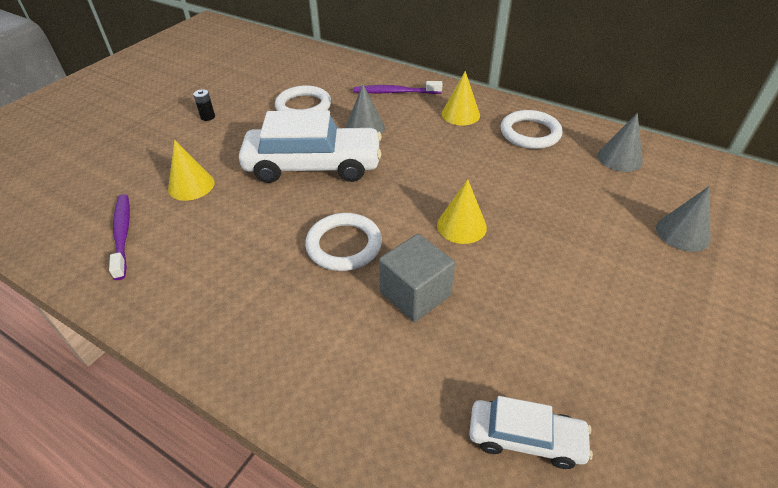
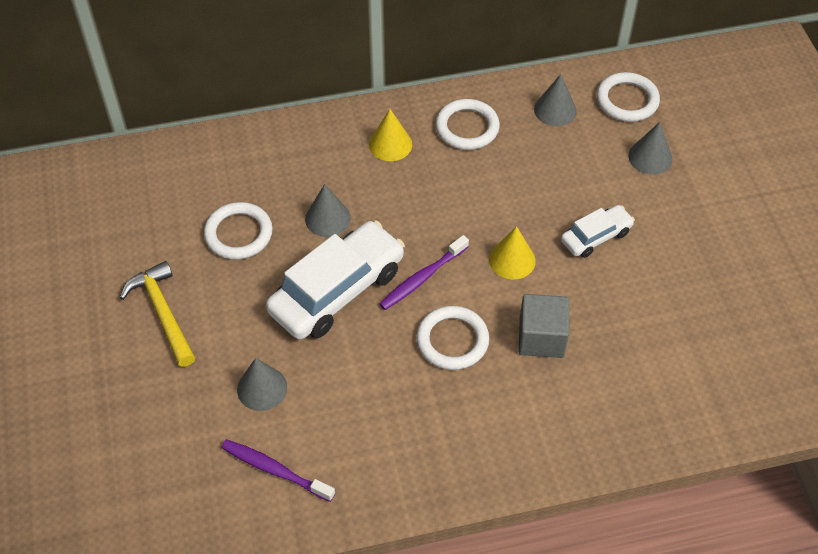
camera: 45 degrees left, 10 degrees up
yellow cone [168,140,214,201] -> grey cone [237,358,287,411]
black battery [193,89,215,121] -> yellow hammer [120,261,195,367]
purple toothbrush [353,81,443,94] -> purple toothbrush moved to [379,235,469,310]
white car [469,396,593,469] -> white car moved to [561,205,635,258]
none -> white ring [597,72,660,122]

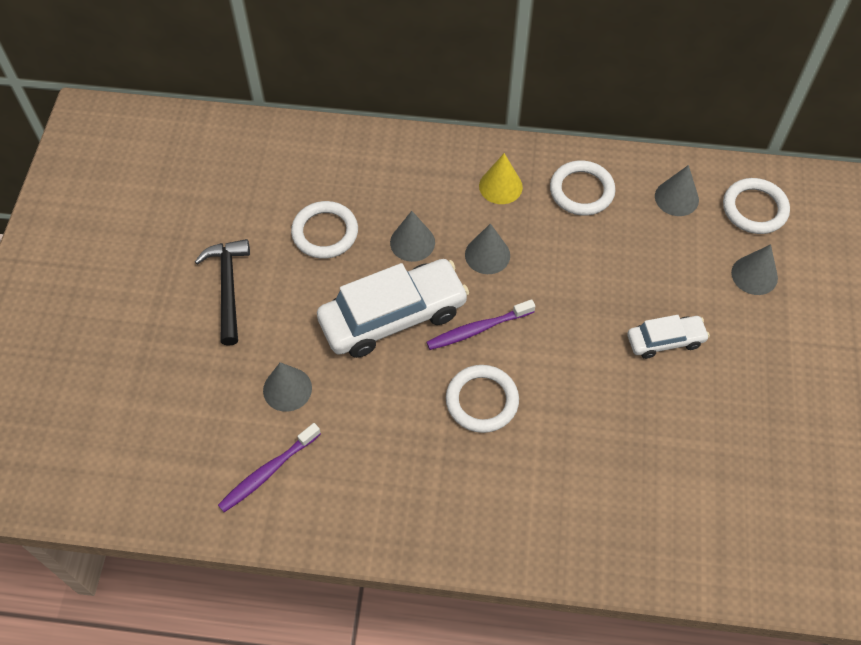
camera: 20 degrees right, 5 degrees up
yellow hammer [120,261,195,367] -> black hammer [195,239,250,346]
purple toothbrush [221,439,335,502] -> purple toothbrush turned 90 degrees counterclockwise [218,423,321,512]
yellow cone [489,226,536,280] -> none
grey cube [519,294,569,358] -> none
none -> grey cone [465,223,510,274]

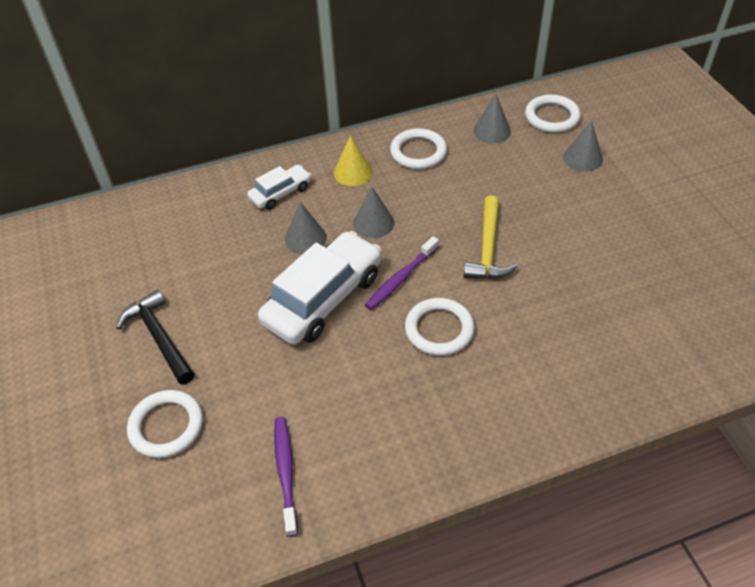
camera: 25 degrees left, 10 degrees down
purple toothbrush [218,423,321,512] -> purple toothbrush turned 150 degrees clockwise [274,417,298,537]
grey cone [263,362,312,412] -> none
white ring [291,201,358,259] -> white ring moved to [127,390,203,458]
white car [627,315,710,359] -> white car moved to [247,165,311,210]
none -> yellow hammer [464,195,517,279]

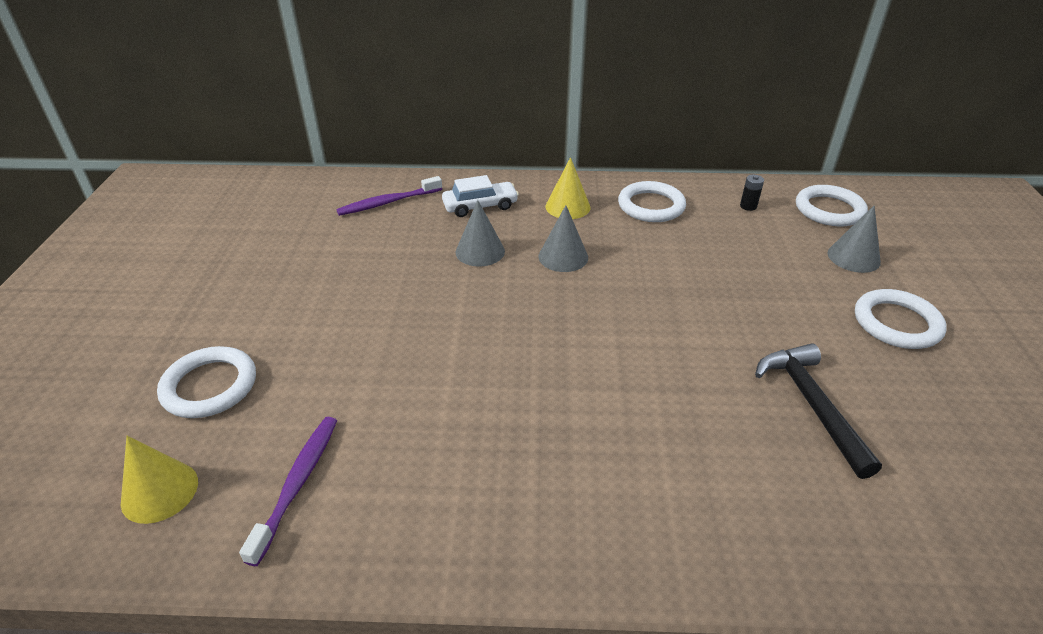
camera: 20 degrees right, 10 degrees down
black hammer [116,290,194,384] -> black hammer moved to [755,343,882,479]
white car [258,231,382,345] -> none
purple toothbrush [365,236,439,310] -> purple toothbrush moved to [336,176,442,216]
white ring [405,298,475,356] -> white ring moved to [855,289,947,349]
yellow hammer [464,195,517,279] -> none
grey cone [473,94,511,143] -> black battery [740,175,764,211]
none -> yellow cone [121,436,198,524]

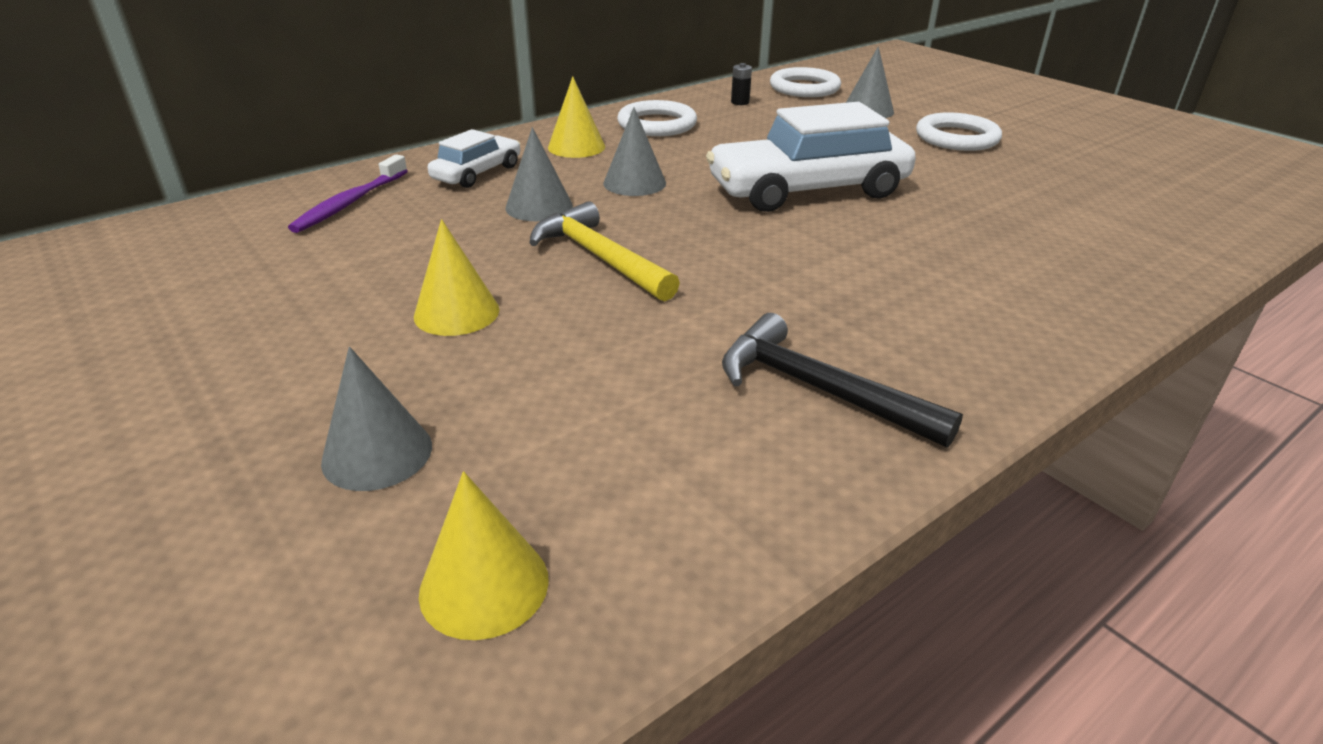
camera: 40 degrees left, 5 degrees down
white ring [157,346,256,418] -> grey cone [321,347,432,491]
purple toothbrush [239,417,337,566] -> none
black hammer [755,343,882,479] -> black hammer moved to [722,313,963,447]
none -> yellow cone [414,219,499,336]
none -> yellow hammer [529,201,680,301]
none -> white car [706,102,916,212]

